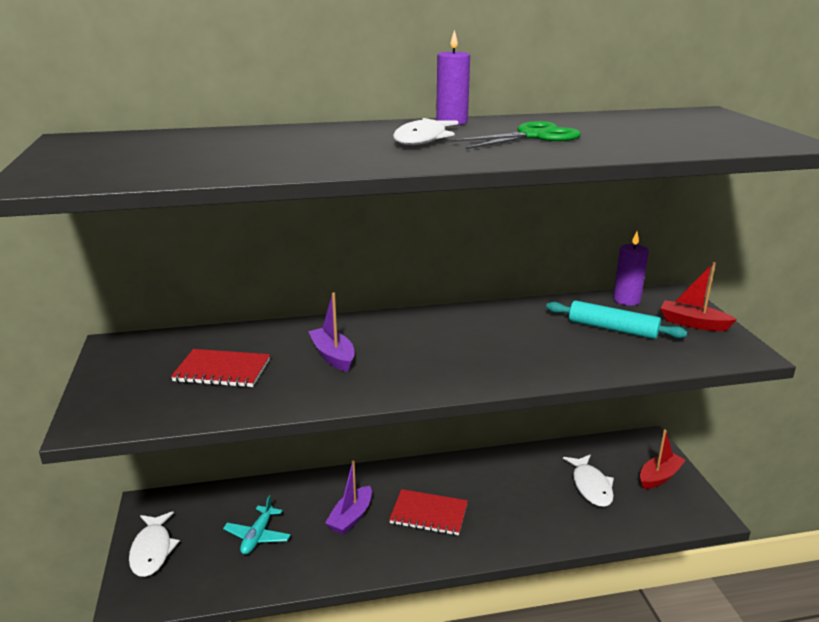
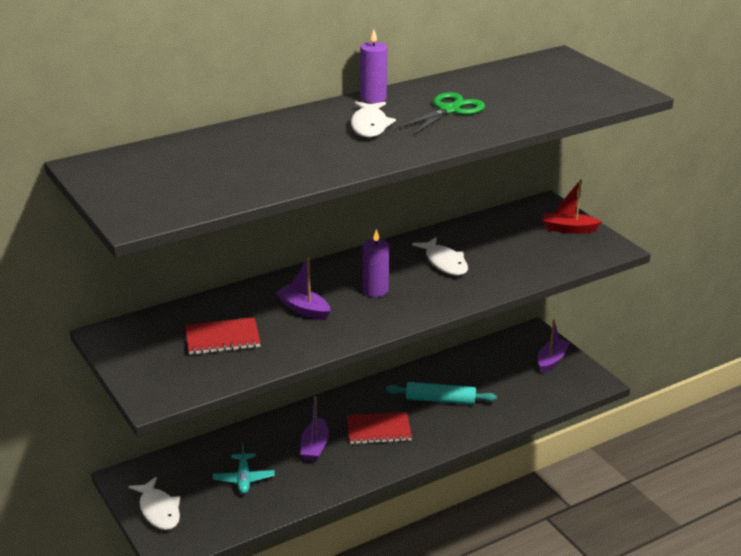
camera: 20 degrees left, 5 degrees up
turquoise rolling pin [546,301,687,339] -> turquoise rolling pin moved to [386,382,497,405]
white fish [563,455,614,507] -> white fish moved to [412,237,468,276]
purple candle [613,232,649,306] -> purple candle moved to [363,229,389,297]
red boat [640,430,686,489] -> purple boat [538,320,570,373]

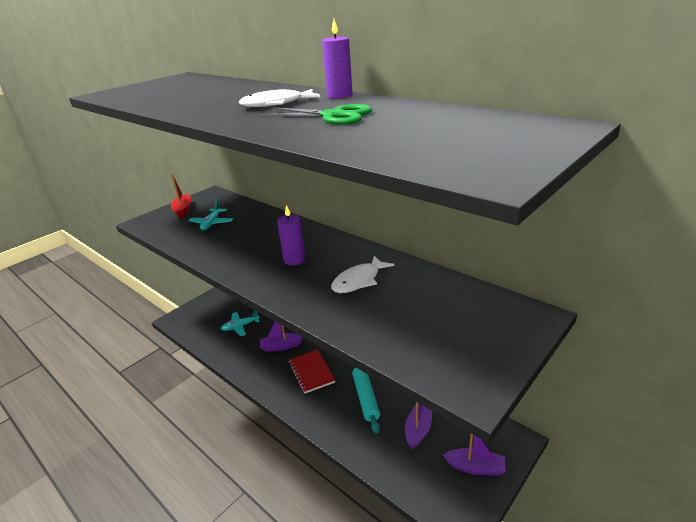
camera: 75 degrees right, 0 degrees up
white fish [128,477,180,530] -> none
red notebook [185,317,261,355] -> turquoise plane [188,200,233,230]
purple boat [276,257,330,320] -> purple boat moved to [405,402,432,449]
red boat [543,179,602,234] -> red boat moved to [171,173,191,219]

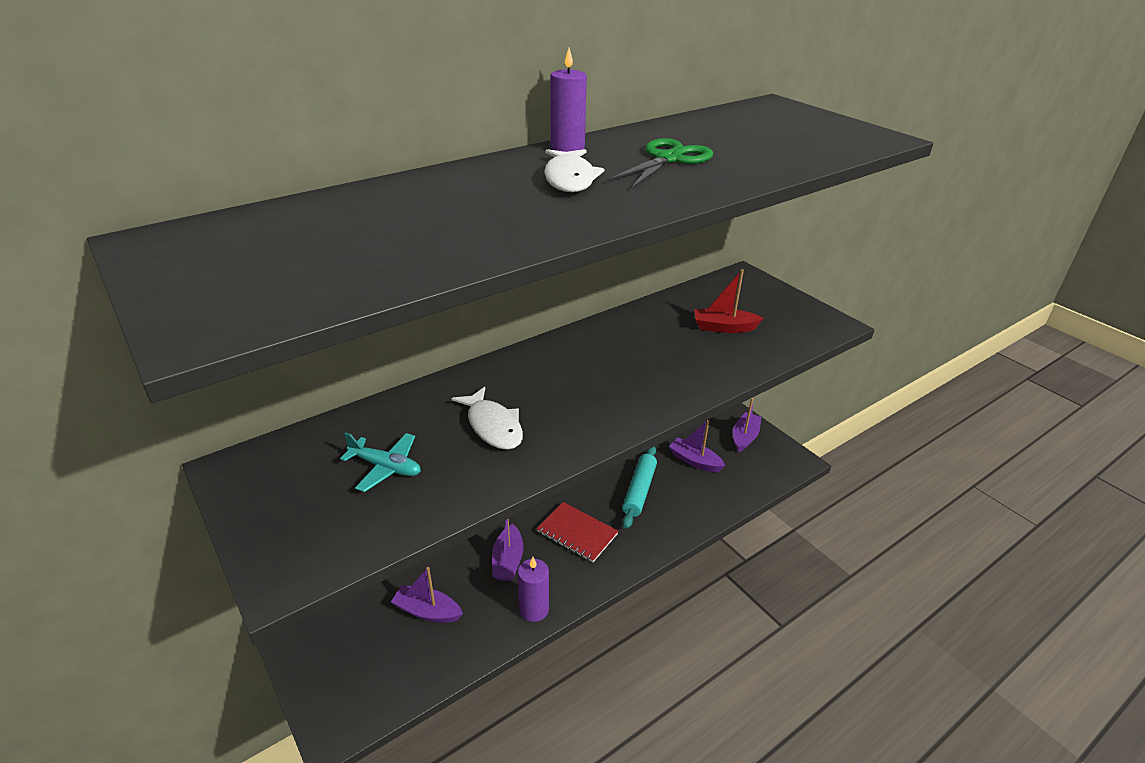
camera: 80 degrees left, 5 degrees up
red boat [171,173,191,219] -> red boat moved to [694,269,763,333]
turquoise plane [221,310,260,336] -> purple boat [391,567,463,623]
purple candle [277,205,306,265] -> purple candle moved to [518,557,549,622]
red notebook [289,350,335,394] -> red notebook turned 45 degrees clockwise [537,502,618,562]
white fish [331,256,394,293] -> white fish moved to [451,387,523,450]
turquoise rolling pin [352,367,380,434] -> turquoise rolling pin turned 75 degrees counterclockwise [622,446,657,529]

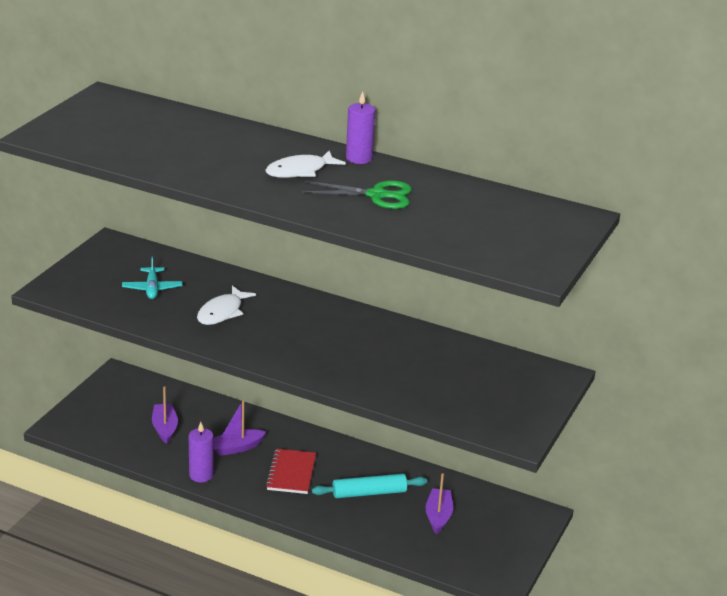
camera: 60 degrees right, 5 degrees down
red boat [694,269,763,333] -> none
purple boat [733,398,761,452] -> none

